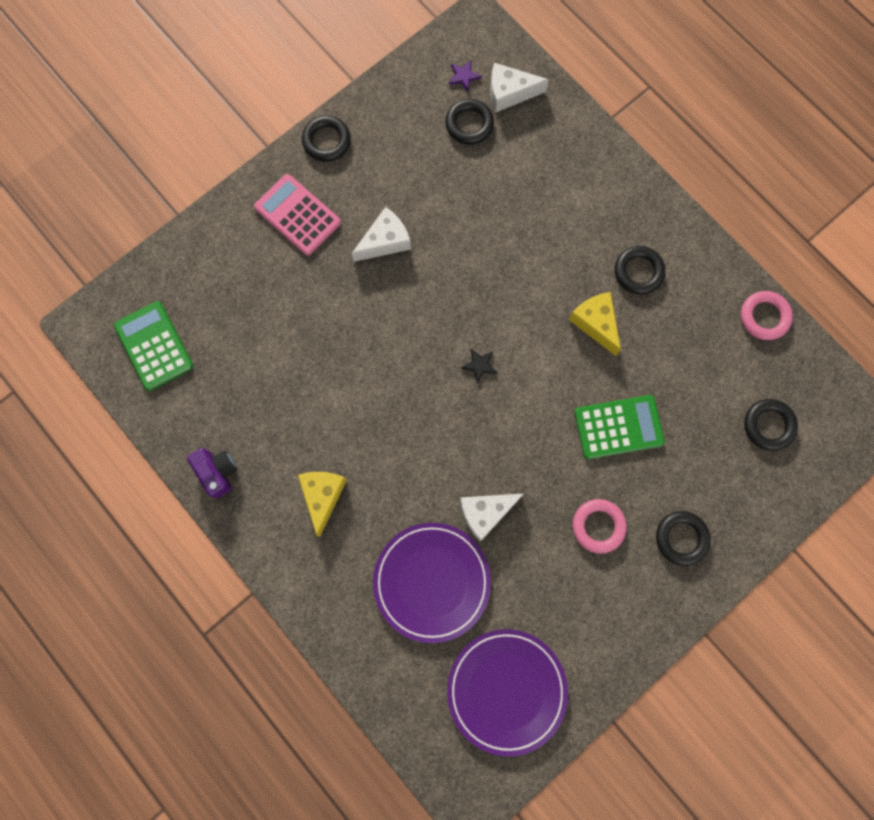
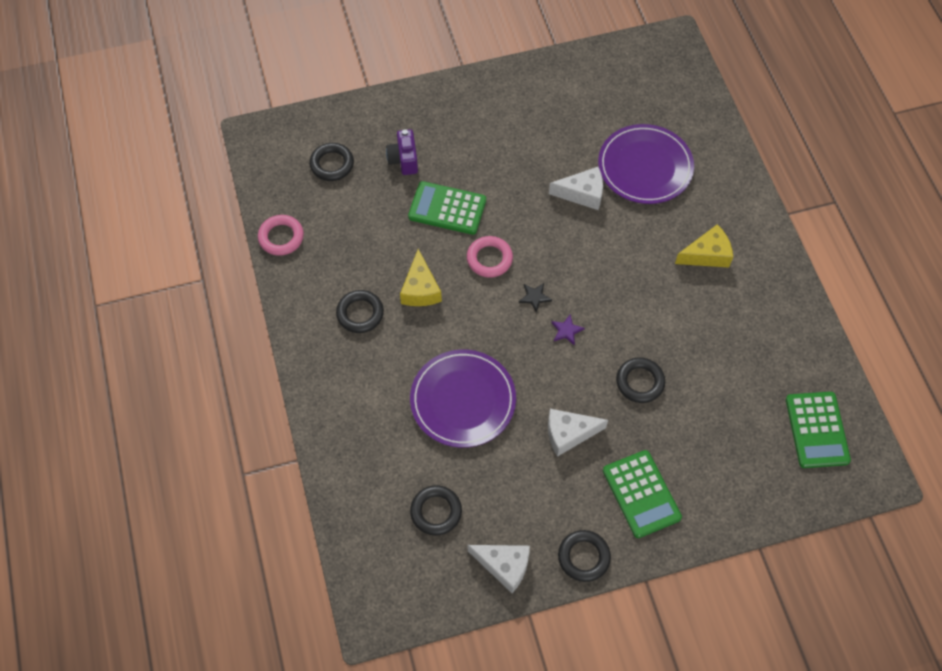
camera: 155 degrees left, 15 degrees down
purple camera [187,448,237,498] -> purple camera moved to [386,129,418,175]
pink calculator [254,174,341,255] -> green calculator [603,450,682,538]
yellow cheese [298,472,347,537] -> yellow cheese turned 135 degrees counterclockwise [675,224,733,268]
purple plate [447,629,568,757] -> purple plate moved to [410,350,516,448]
purple star [449,60,482,92] -> purple star moved to [551,314,585,345]
white cheese [490,63,549,113] -> white cheese moved to [468,545,530,593]
pink ring [573,499,627,554] -> pink ring moved to [467,236,513,278]
black ring [656,511,711,566] -> black ring moved to [616,358,665,403]

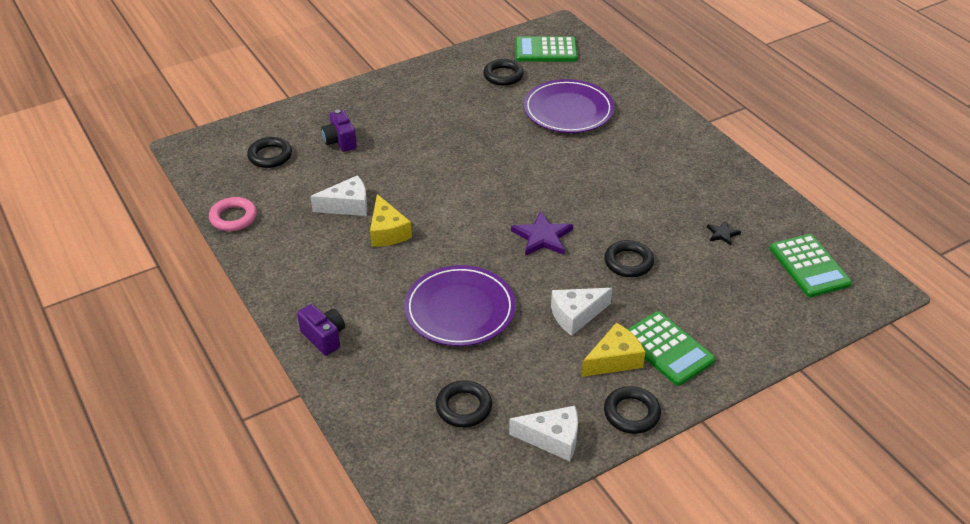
camera: 15 degrees left, 20 degrees down
black ring [336,290,384,333] -> black ring moved to [483,59,524,86]
green calculator [408,181,486,235] -> green calculator moved to [515,37,578,62]
pink ring [467,236,513,278] -> none
black star [519,283,552,312] -> black star moved to [707,221,741,245]
white cheese [549,167,603,210] -> white cheese moved to [310,175,368,216]
purple star [551,314,585,345] -> purple star [511,211,573,256], size x1.84
yellow cheese [675,224,733,268] -> yellow cheese moved to [581,323,645,377]
none -> purple camera [297,304,345,356]

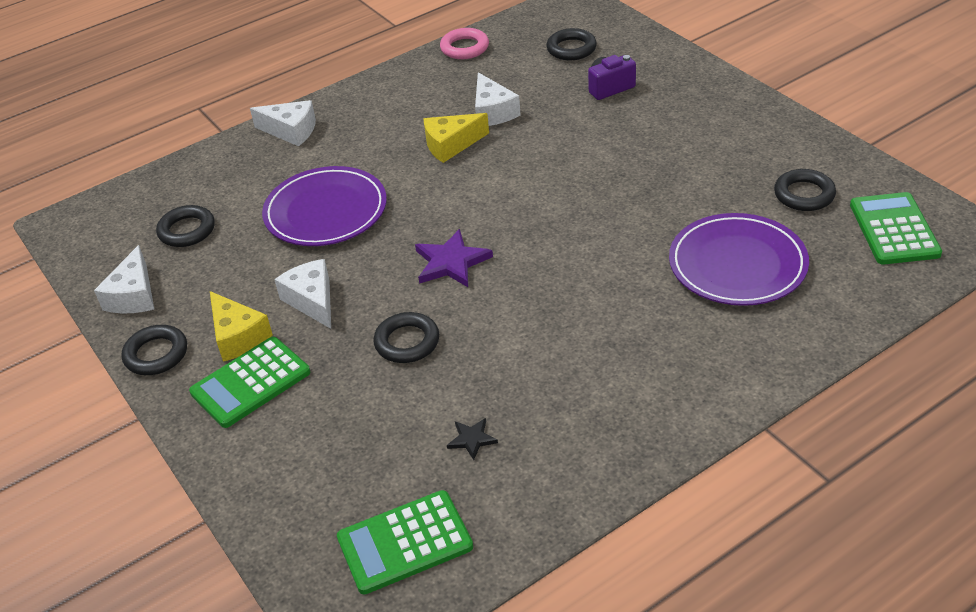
camera: 90 degrees right, 0 degrees up
purple camera [297,304,345,356] -> white cheese [250,100,316,146]

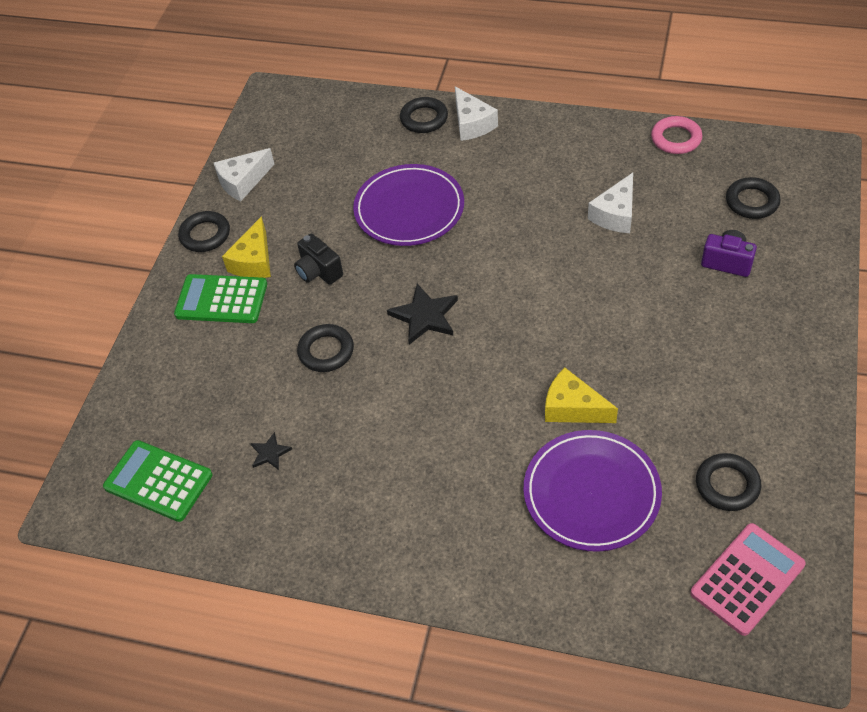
camera: 50 degrees right, 10 degrees up
black ring [156,205,215,247] -> black ring moved to [400,97,448,133]
white cheese [274,259,331,329] -> black camera [294,234,343,285]
purple star [415,229,493,287] -> black star [387,284,458,345]
yellow cheese [423,113,489,163] -> yellow cheese moved to [545,368,618,423]
green calculator [850,192,942,264] -> pink calculator [690,523,806,636]

